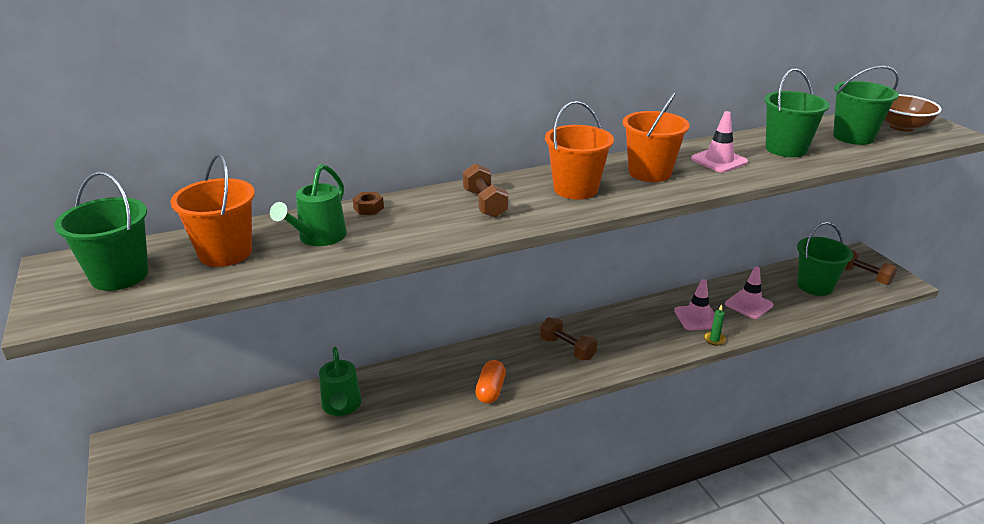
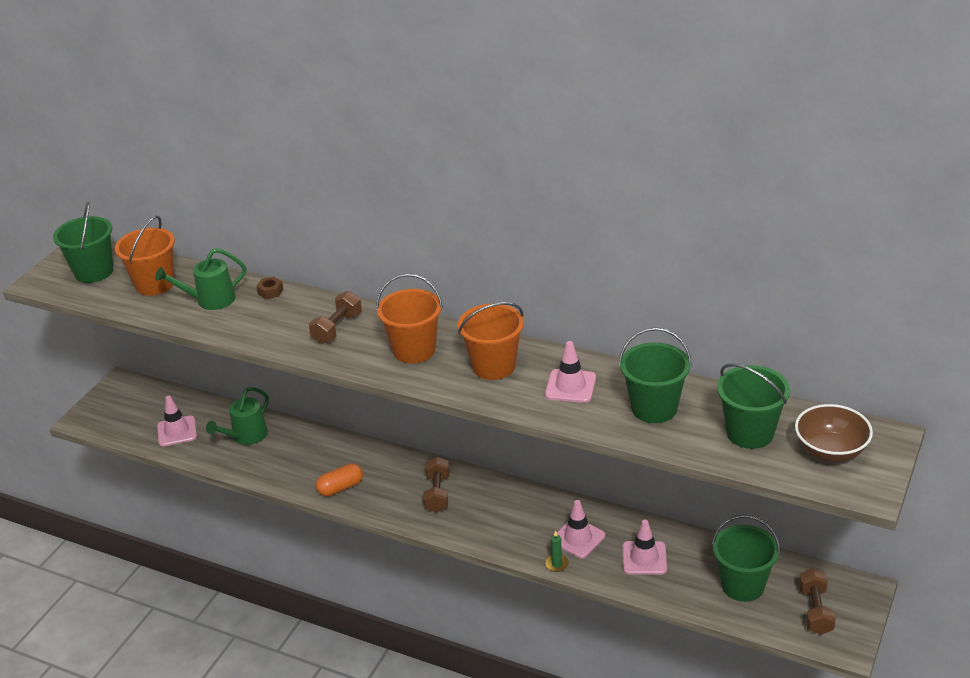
camera: 50 degrees right, 5 degrees up
none -> pink traffic cone [157,396,197,447]

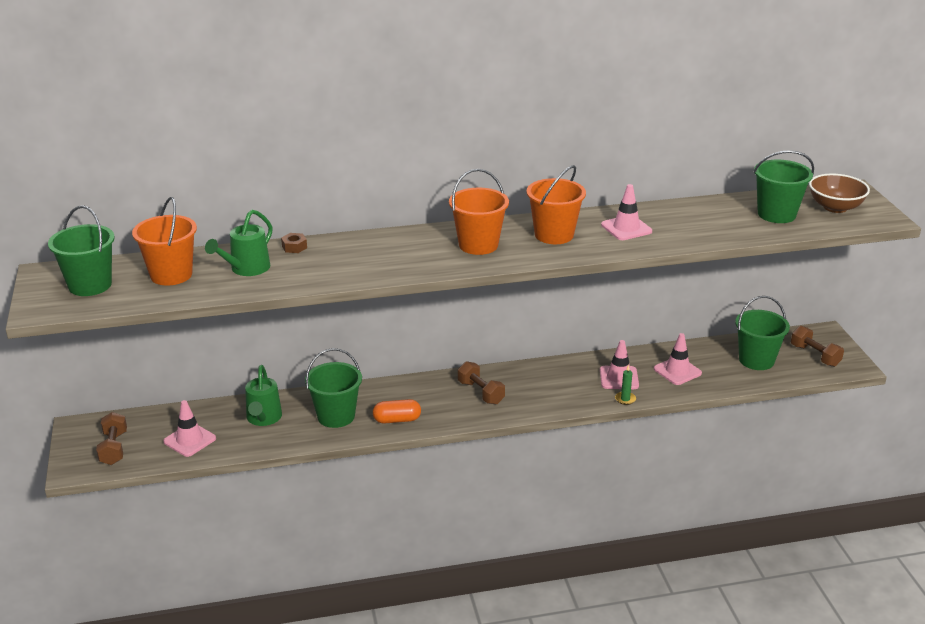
camera: 40 degrees left, 5 degrees down
brown dumbbell [309,291,362,344] -> brown dumbbell moved to [96,412,127,465]
orange capsule [316,463,363,496] -> orange capsule turned 60 degrees clockwise [373,399,421,424]
green bucket [619,327,692,423] -> green bucket moved to [305,348,362,428]

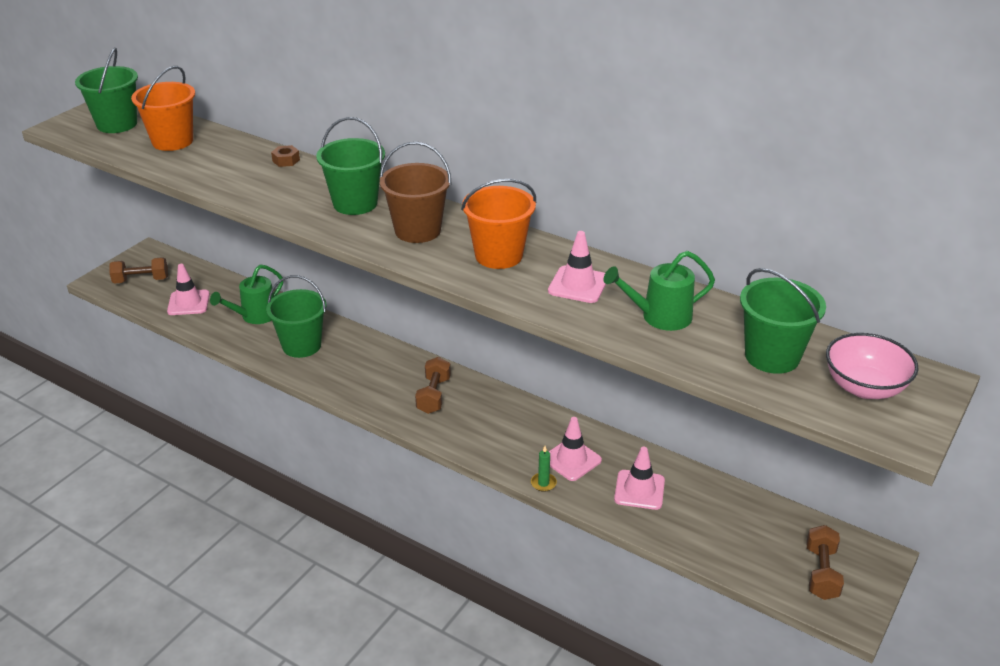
camera: 45 degrees right, 5 degrees up
brown dumbbell [96,412,127,465] -> brown dumbbell turned 45 degrees clockwise [110,257,168,284]
green watering can [205,209,273,276] -> green watering can moved to [604,251,715,331]
orange capsule [373,399,421,424] -> none
orange bucket [449,169,509,255] -> brown bucket [380,142,452,243]
green bucket [735,296,790,370] -> green bucket moved to [316,117,385,215]
brown bowl [809,174,870,213] -> pink bowl [826,333,919,399]

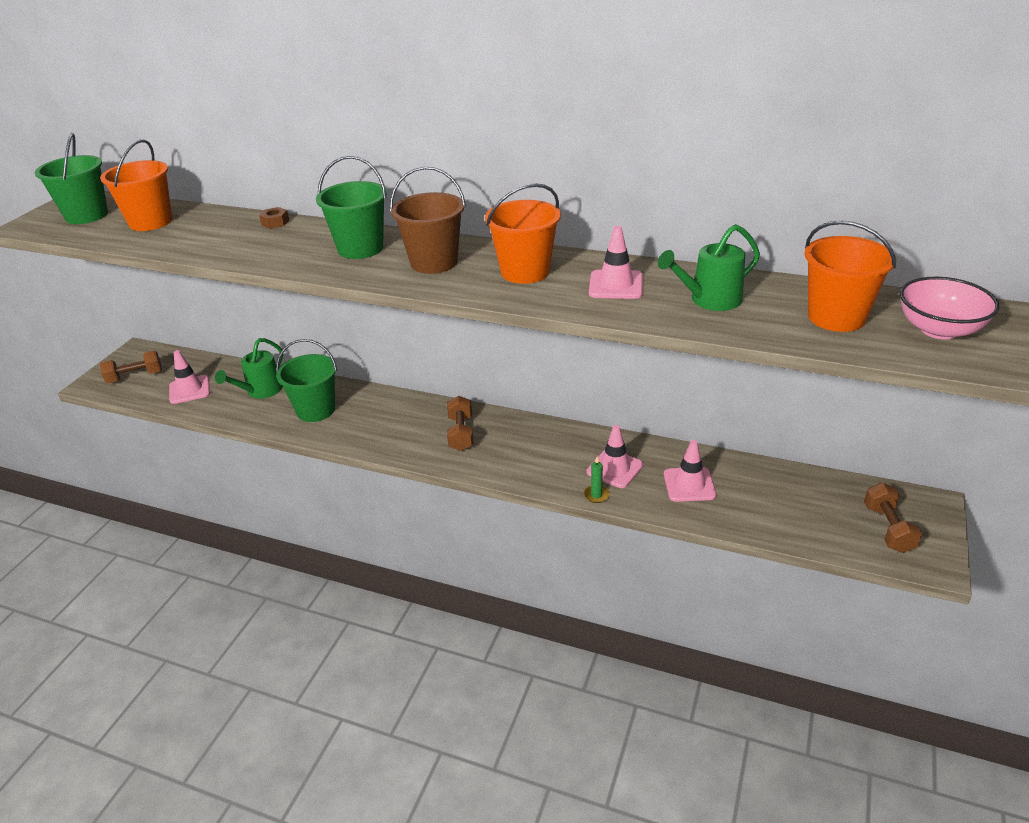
camera: 10 degrees left, 0 degrees up
green bucket [740,268,826,374] -> orange bucket [804,220,896,332]

